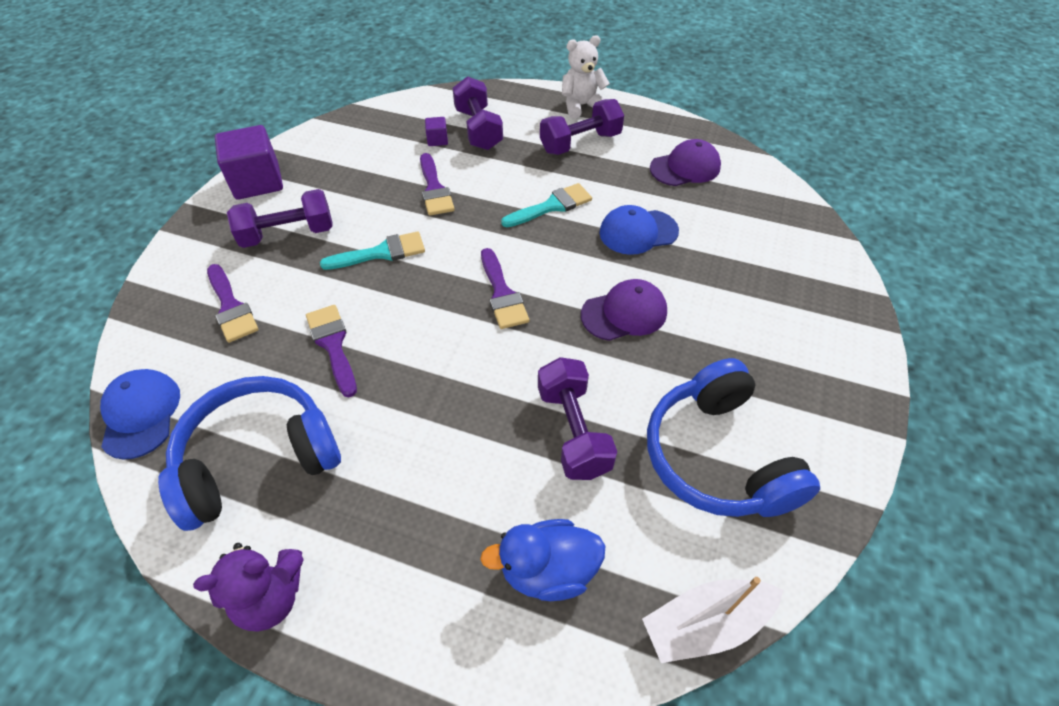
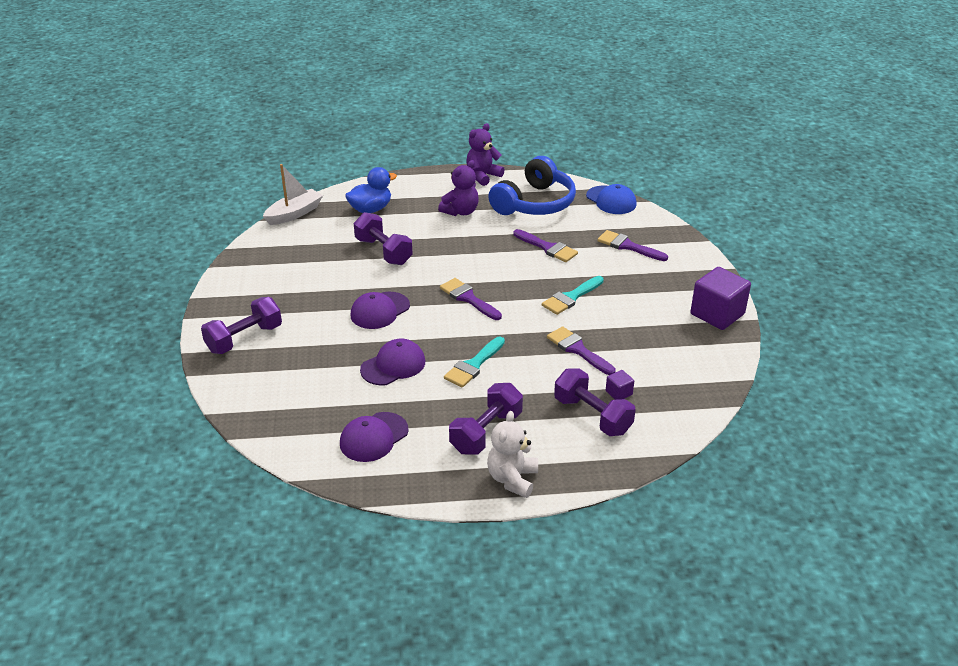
camera: 155 degrees right, 15 degrees down
purple dumbbell [227,189,333,248] -> purple dumbbell moved to [201,297,282,354]
white teddy bear [562,35,610,119] -> white teddy bear turned 150 degrees clockwise [487,411,538,498]
blue cap [600,205,679,255] -> purple cap [360,339,425,386]
blue headphones [647,358,820,517] -> none
none -> purple teddy bear [438,160,479,216]

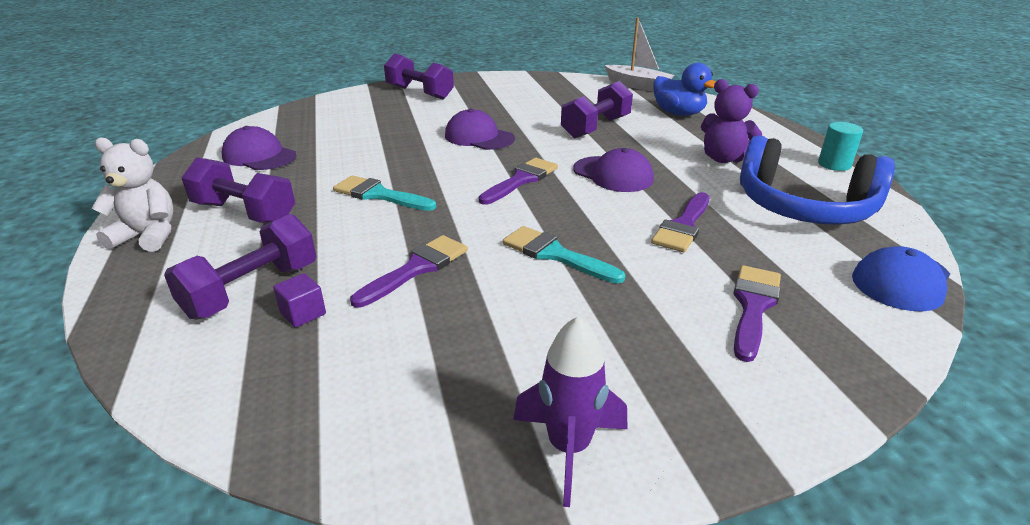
camera: 80 degrees right, 5 degrees down
purple cap [360,339,425,386] -> purple cap moved to [573,148,654,192]
purple teddy bear [466,123,505,186] -> turquoise cylinder [818,122,863,171]
purple cube [690,267,751,330] -> purple rocket [513,316,628,507]

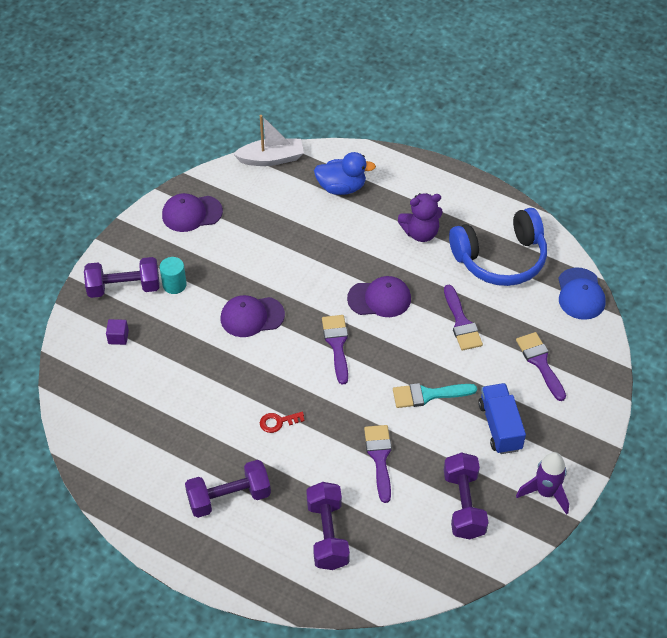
camera: 45 degrees left, 20 degrees up
white teddy bear [91,137,173,252] -> none
purple cap [221,126,296,170] -> purple cap moved to [162,193,223,232]
purple cube [273,273,326,328] -> purple cube moved to [106,319,129,345]
turquoise brush [333,175,436,211] -> red key [260,412,305,433]
purple dumbbell [561,81,633,139] -> purple dumbbell moved to [444,452,488,539]
turquoise cylinder [818,122,863,171] -> turquoise cylinder moved to [160,257,187,294]
none -> blue truck [478,383,526,454]

